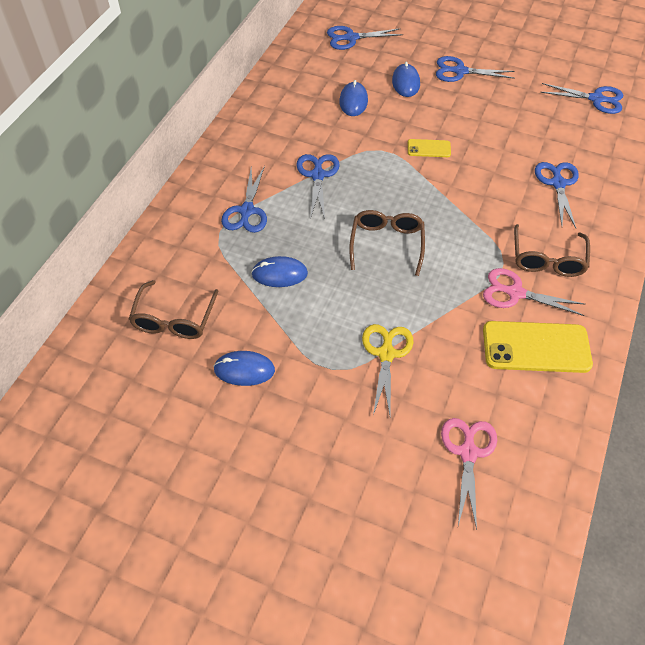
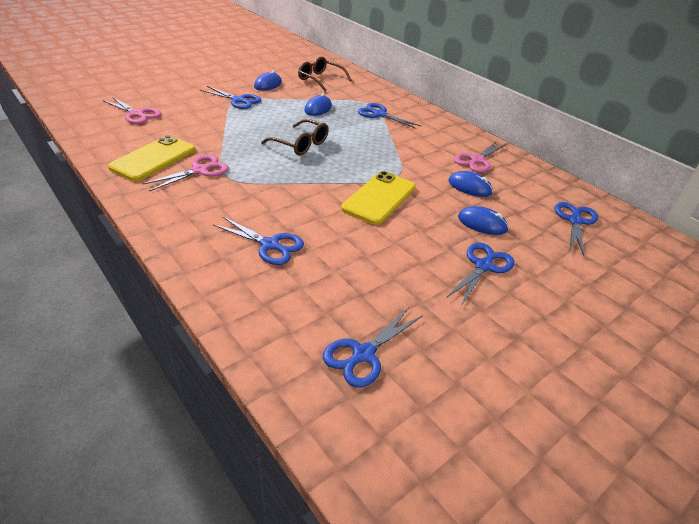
camera: 115 degrees right, 15 degrees down
blue scissors [296,154,340,219] -> blue scissors moved to [200,86,261,109]
yellow scissors [362,324,413,415] -> none
yellow phone [408,139,451,157] -> yellow phone [341,171,416,225], size x1.99
brown glasses [514,224,590,277] -> none
none -> pink scissors [454,141,507,172]

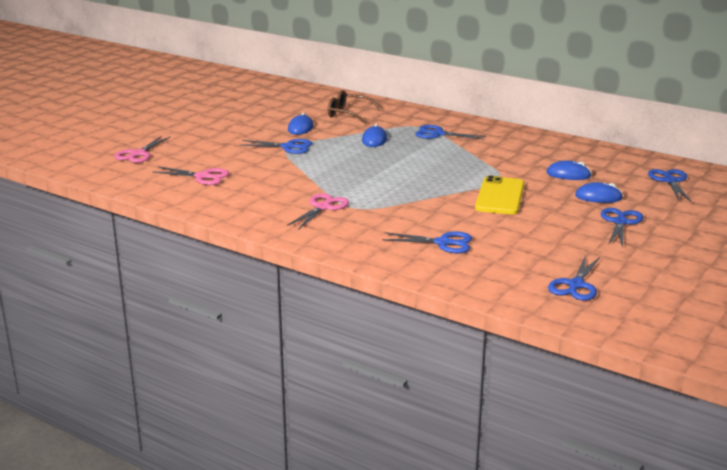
camera: 15 degrees left, 15 degrees down
yellow phone [108,135,195,181] -> none
brown glasses [261,119,329,155] -> none
pink scissors [454,141,507,172] -> pink scissors moved to [114,136,171,163]

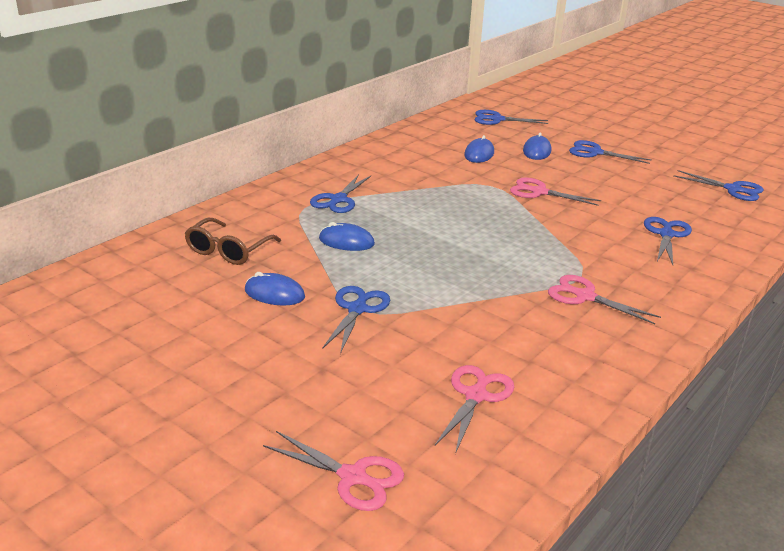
camera: 85 degrees left, 5 degrees up
yellow phone [475,176,524,215] -> pink scissors [510,178,601,206]

